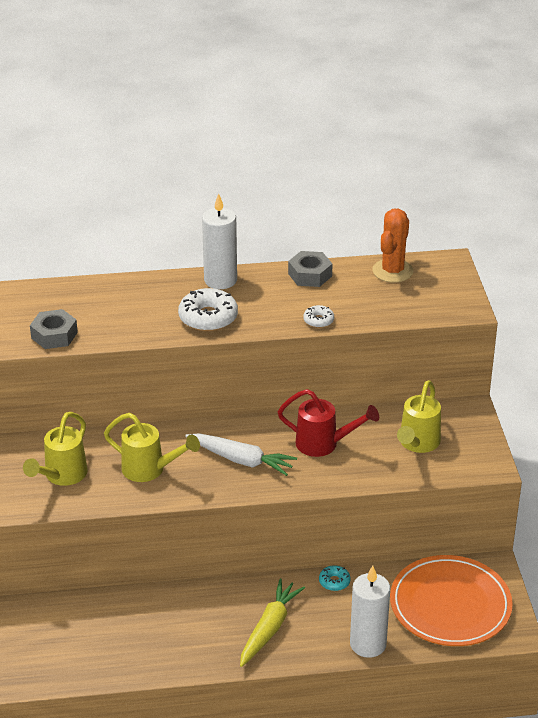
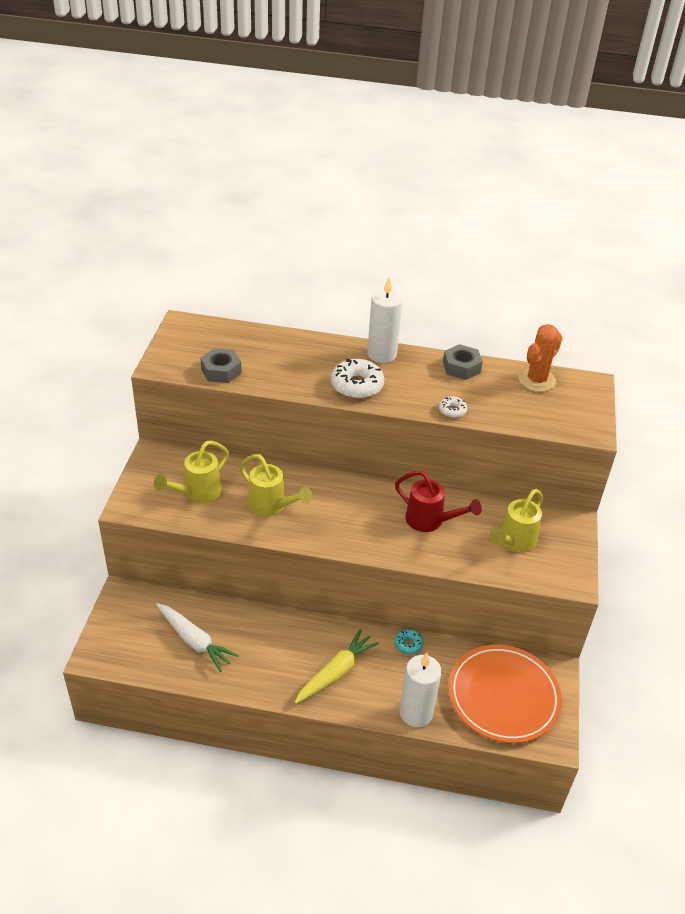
camera: 15 degrees right, 5 degrees up
white carrot [185,433,297,476] -> white carrot moved to [156,603,239,672]

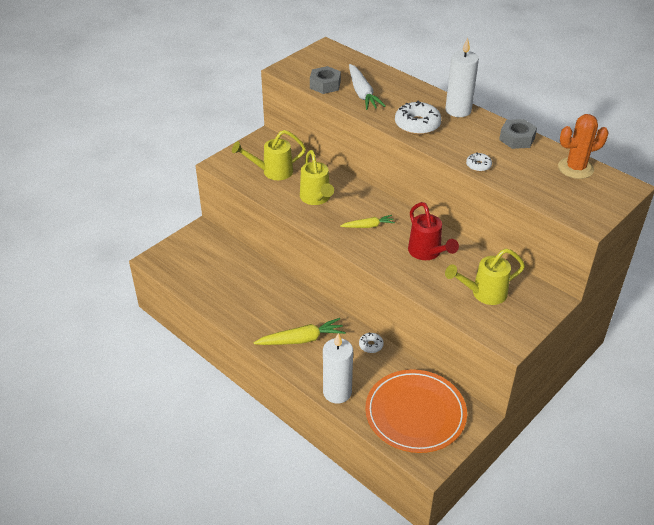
camera: 35 degrees right, 0 degrees up
white carrot [156,603,239,672] -> white carrot moved to [349,64,386,110]
turquoise donut [395,629,423,654] -> white donut [359,332,384,353]
none -> yellow carrot [340,215,395,228]

